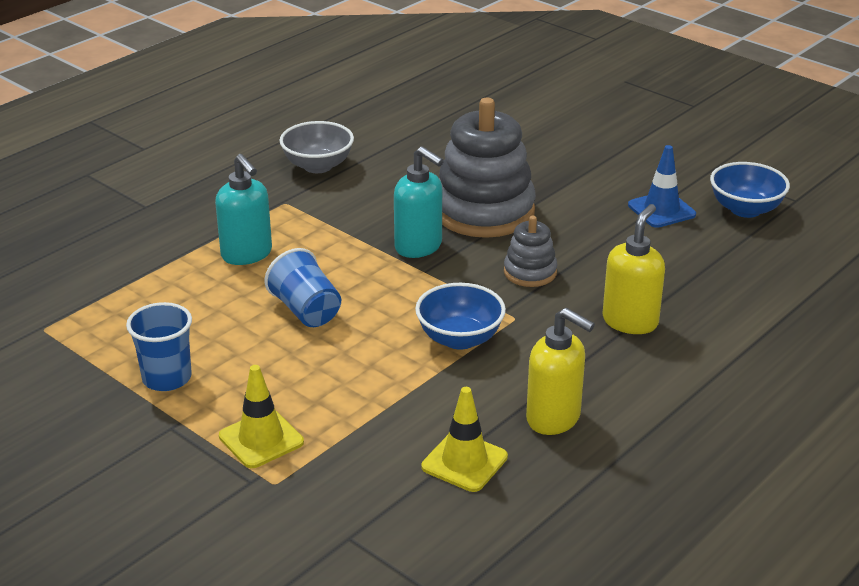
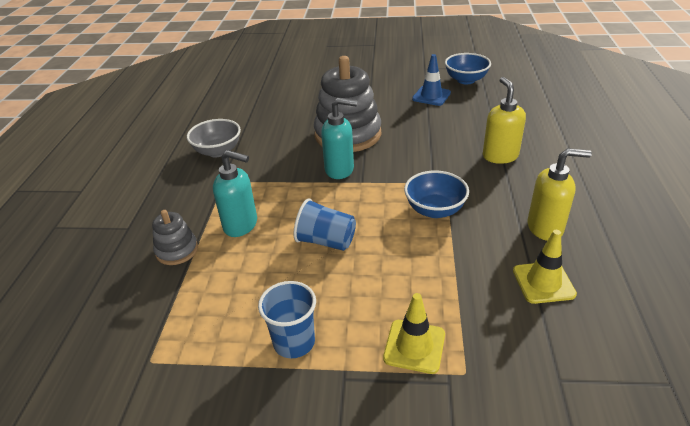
camera: 35 degrees left, 5 degrees up
grey stacking toy [504,216,557,287] -> grey stacking toy moved to [152,210,198,265]

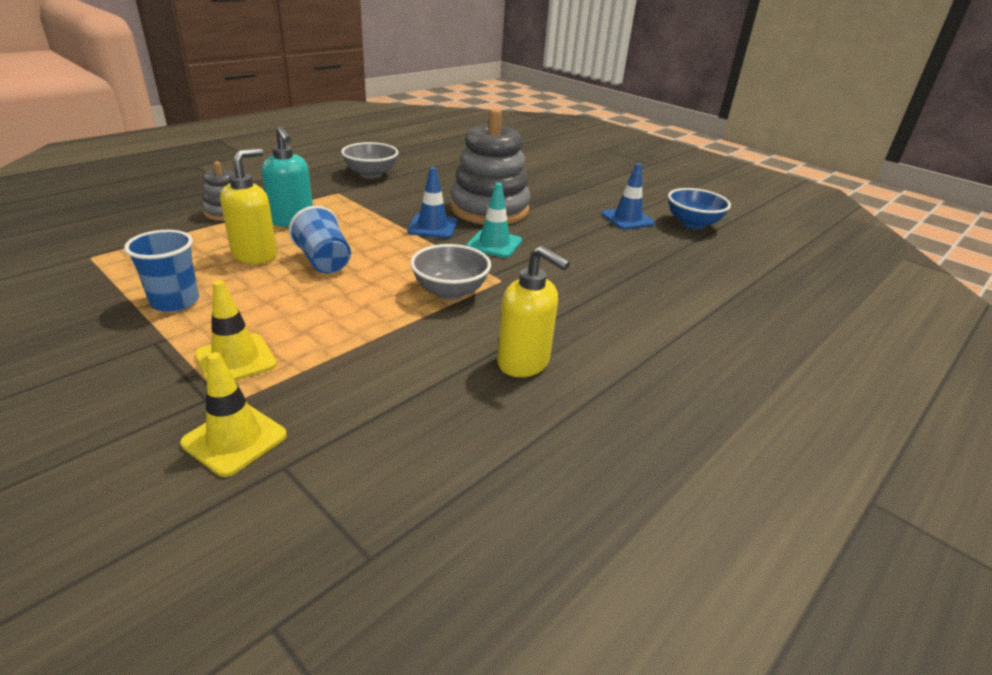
camera: 35 degrees right, 5 degrees down
turquoise soap dispenser [321,98,357,179] -> blue traffic cone [407,167,457,238]
blue bowl [404,170,469,218] -> grey bowl [410,244,491,300]
yellow soap dispenser [483,77,526,164] -> yellow soap dispenser moved to [220,148,277,264]
yellow traffic cone [513,230,577,304] -> yellow traffic cone moved to [180,352,287,477]
none -> turquoise traffic cone [466,183,522,258]

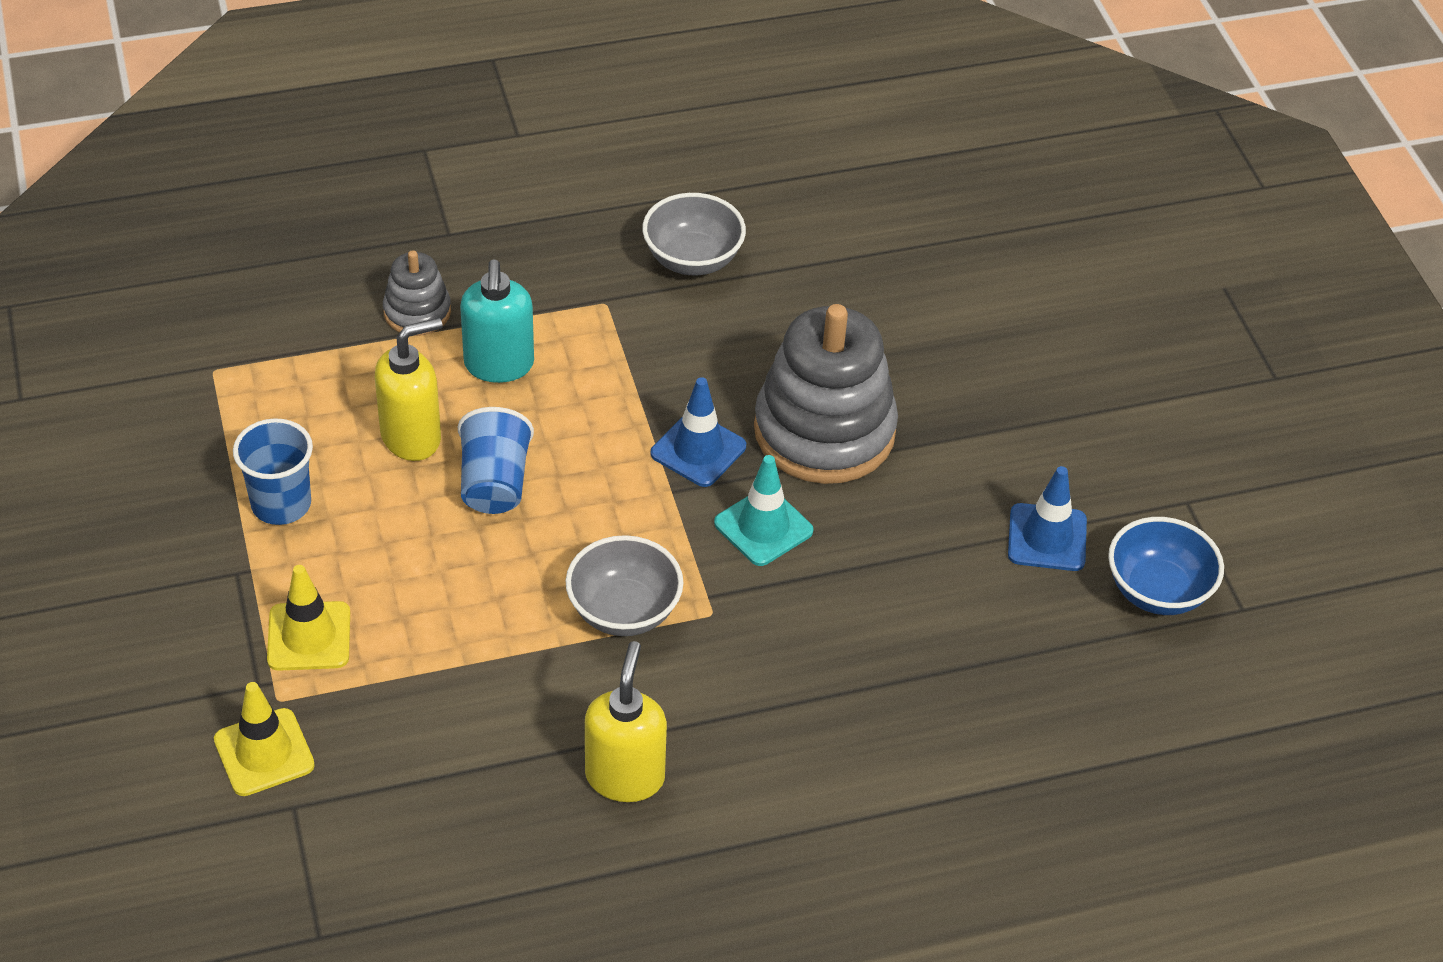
camera: 30 degrees right, 15 degrees up
yellow soap dispenser [497,245,570,377] -> yellow soap dispenser turned 150 degrees counterclockwise [585,641,667,802]

